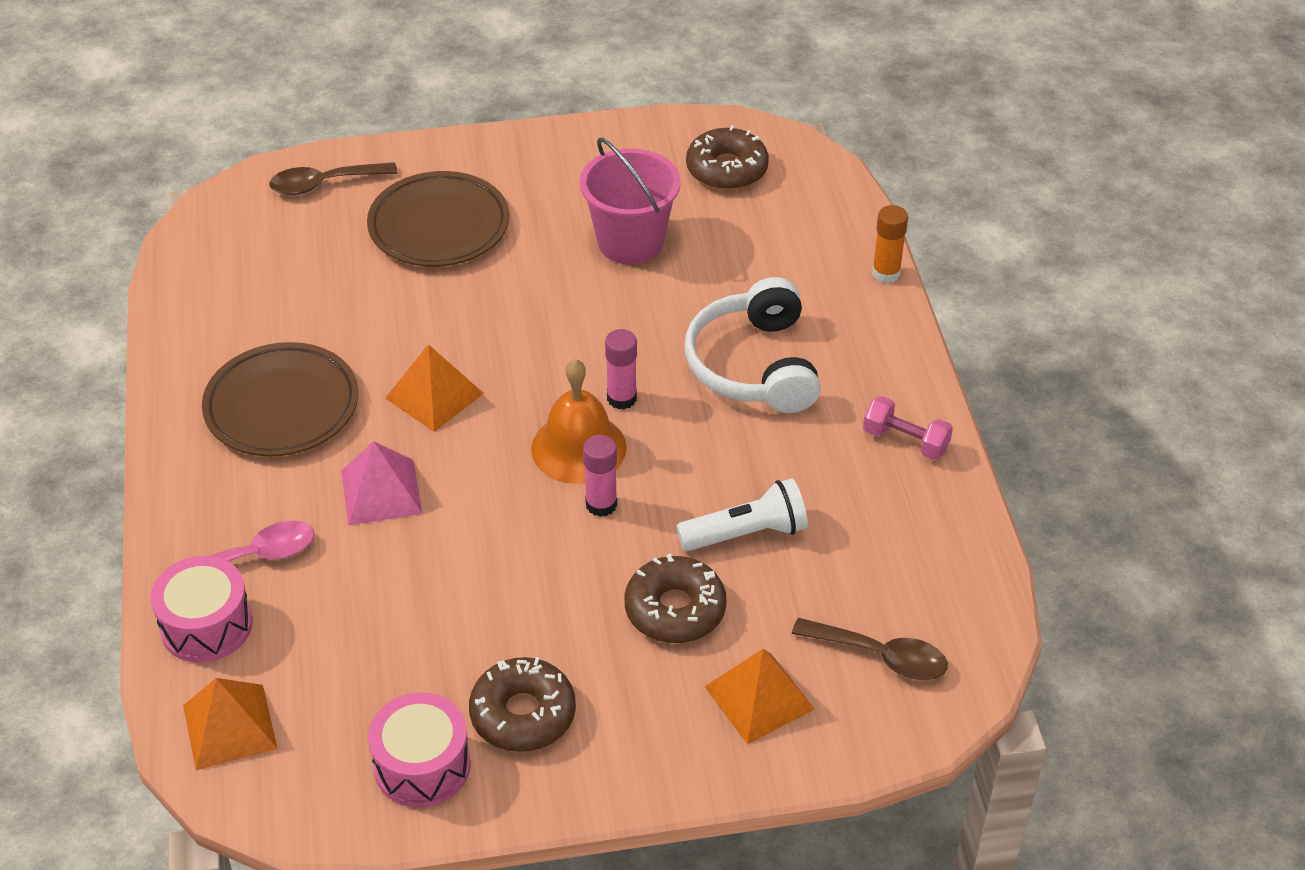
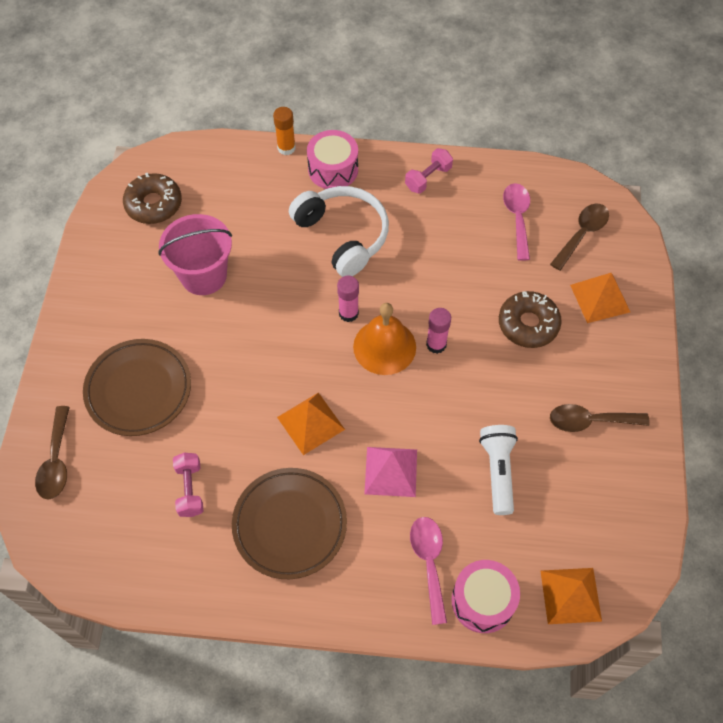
camera: 75 degrees left, 15 degrees up
pink drum [368,692,471,807] -> pink drum moved to [307,130,358,189]
brown donut [469,657,576,752] -> brown spoon [550,404,650,432]
white flashlight [676,478,808,551] -> white flashlight moved to [479,425,518,515]
white headphones [685,277,821,413] -> white headphones turned 135 degrees counterclockwise [289,186,389,277]
none -> pink dumbbell [173,453,203,517]
none -> pink spoon [503,183,530,261]

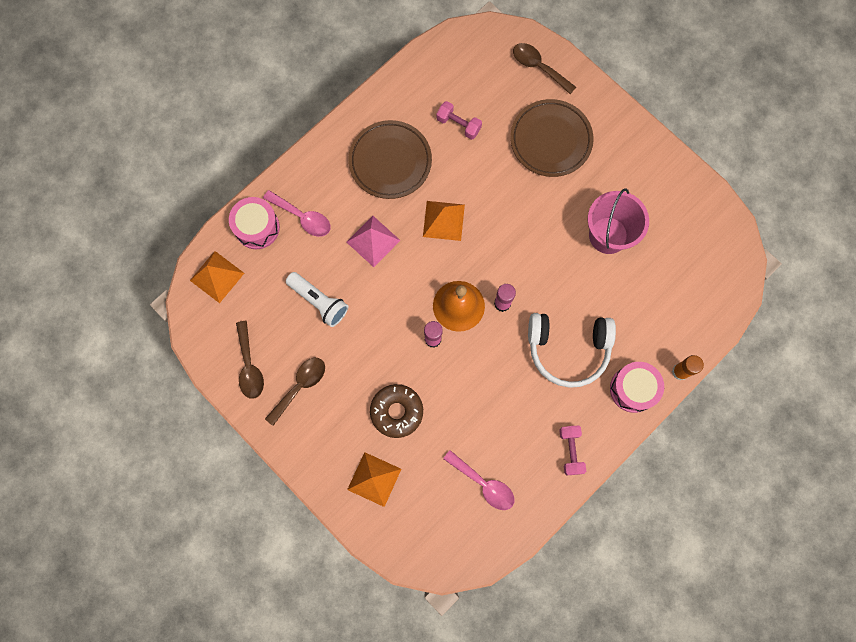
camera: 130 degrees right, 15 degrees up
brown donut [123,173,182,224] -> none
brown spoon [550,204,609,271] -> brown spoon moved to [236,321,264,399]

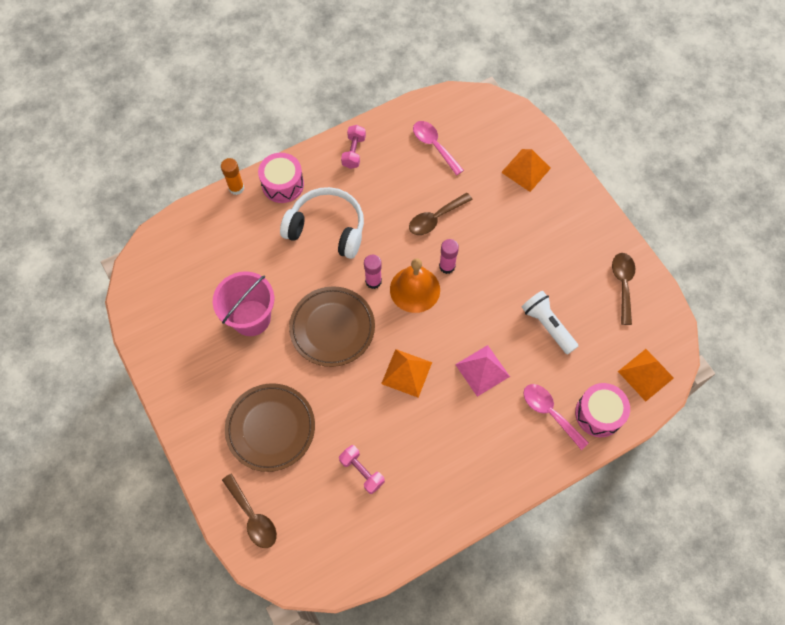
camera: 165 degrees left, 10 degrees down
brown spoon [265,358,325,426] -> brown spoon moved to [409,193,473,235]
brown plate [348,120,432,199] -> brown plate moved to [289,286,375,367]
brown donut [370,384,423,438] -> none

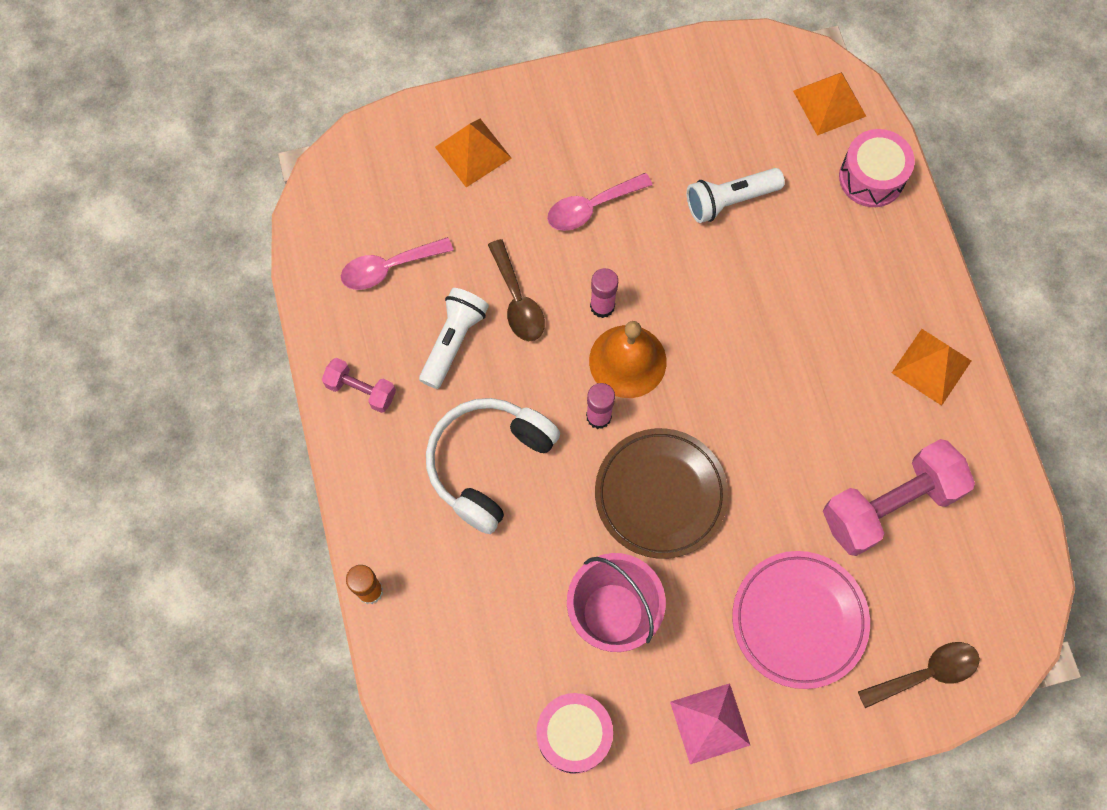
camera: 75 degrees left, 5 degrees up
brown plate [225,383,315,472] -> pink plate [732,551,870,689]
pink drum [258,153,304,203] -> pink drum moved to [536,693,613,774]
pink dumbbell [339,445,385,494] -> pink dumbbell [823,439,975,556], size x1.96
orange pyramid [381,349,432,398] -> orange pyramid moved to [892,329,971,406]
pink pyramid [455,345,510,397] -> pink pyramid moved to [670,683,750,764]
pink spoon [523,384,589,450] -> pink spoon moved to [547,173,652,231]
brown spoon [612,253,635,325] -> none
none -> white flashlight [419,288,489,389]

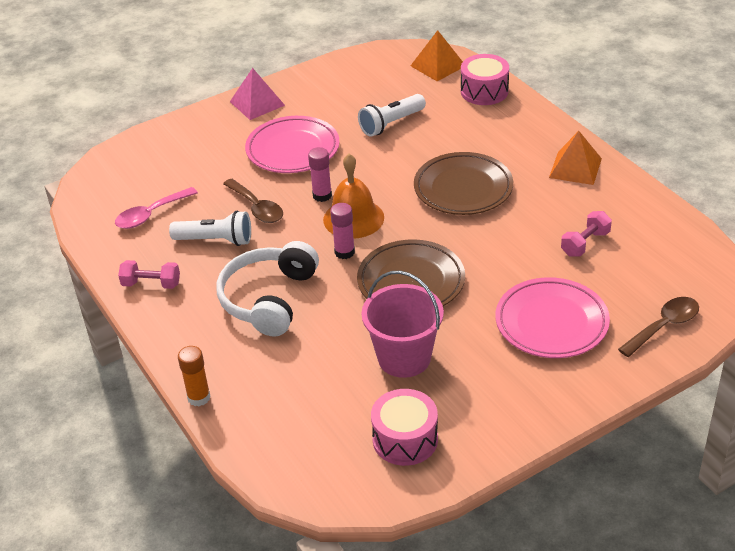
camera: 15 degrees left, 30 degrees down
white flashlight [419,288,489,389] -> white flashlight turned 90 degrees clockwise [169,211,251,246]
orange pyramid [435,119,512,187] -> none
pink spoon [547,173,652,231] -> pink plate [245,116,340,173]
pink pyramid [670,683,750,764] -> pink pyramid moved to [230,68,285,120]
pink dumbbell [823,439,975,556] -> pink dumbbell [561,211,612,257], size x0.51
none -> brown plate [414,152,513,215]

